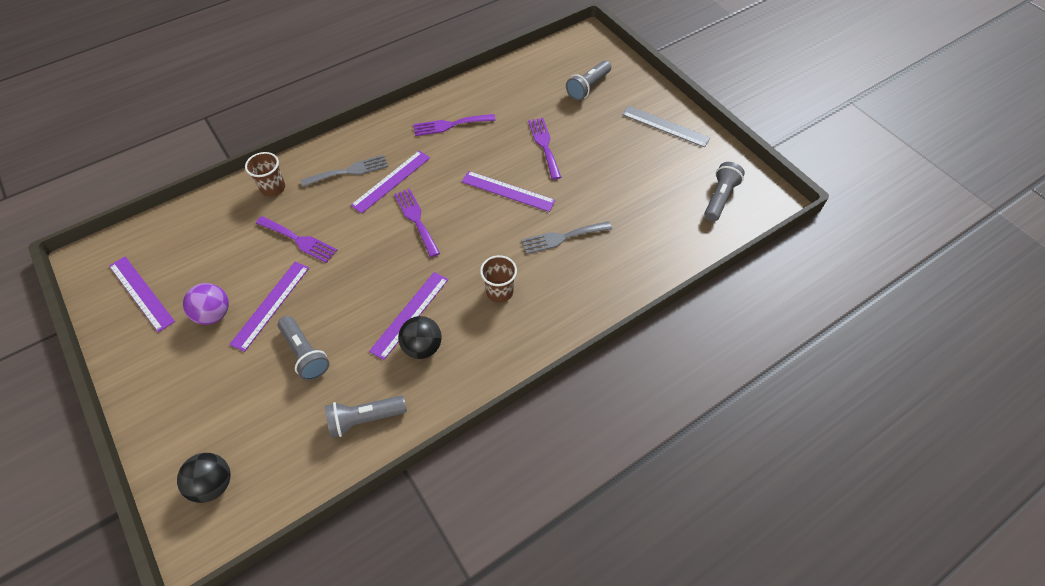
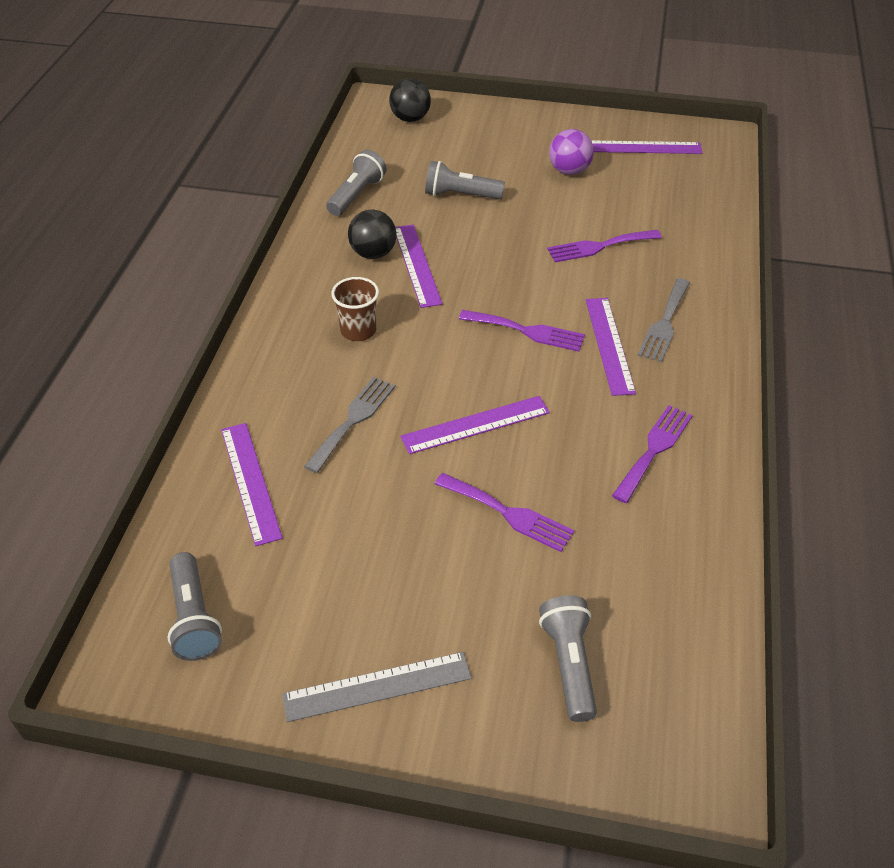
camera: 135 degrees right, 10 degrees down
purple ruler [229,262,309,352] -> purple ruler moved to [221,423,283,546]
brown cup [245,152,285,197] -> none

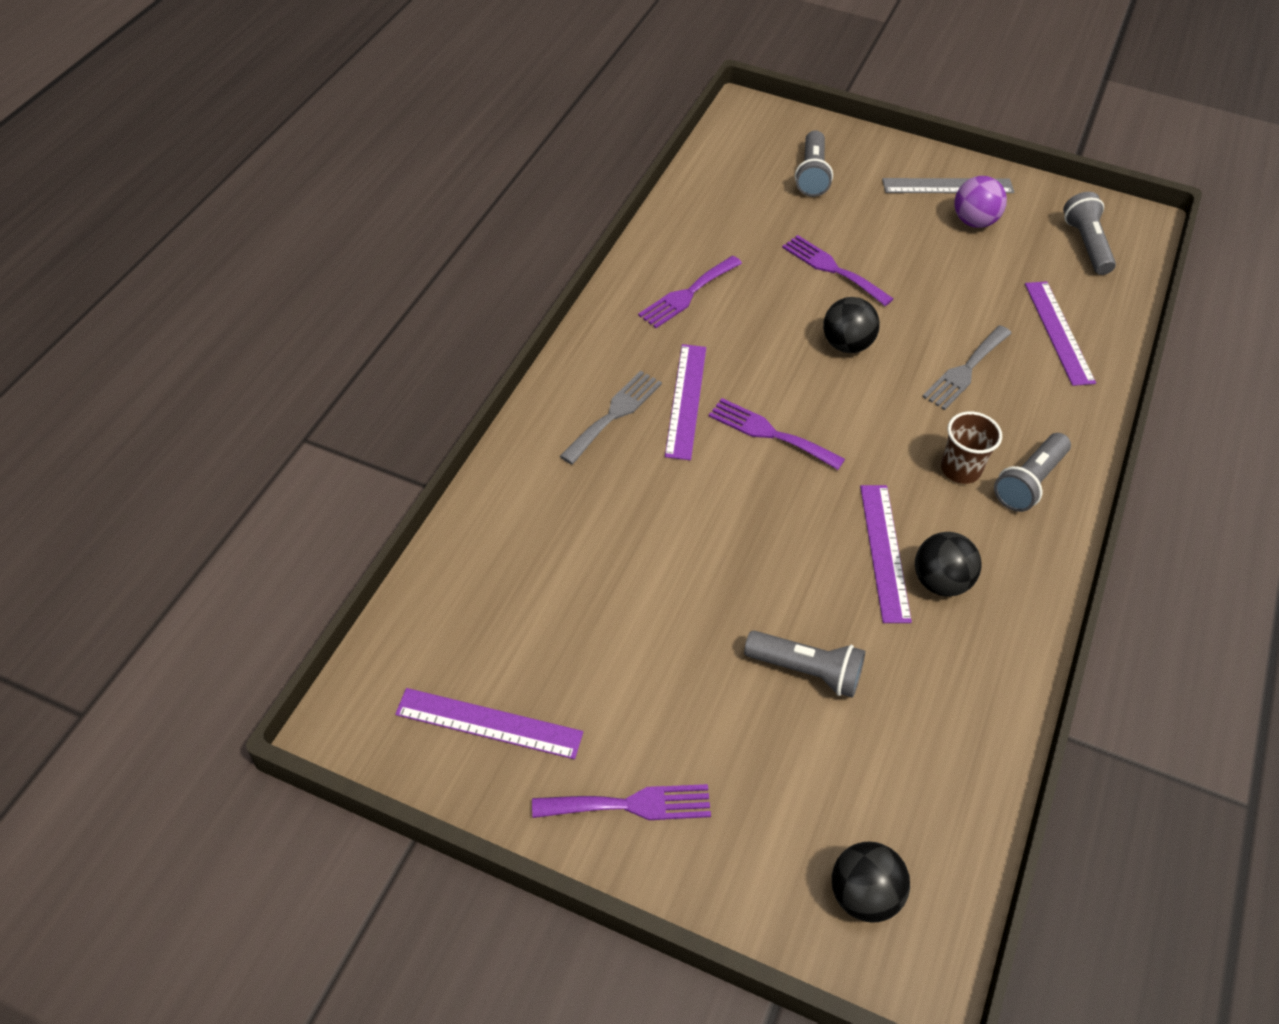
camera: 170 degrees left, 5 degrees up
grey flashlight [326,150,386,216] -> grey flashlight moved to [994,433,1071,512]
purple ruler [401,396,550,454] -> black ball [823,297,880,353]
purple fork [547,230,662,262] -> purple fork moved to [532,784,711,820]
purple ball [549,129,594,175] -> purple ball moved to [954,176,1007,228]

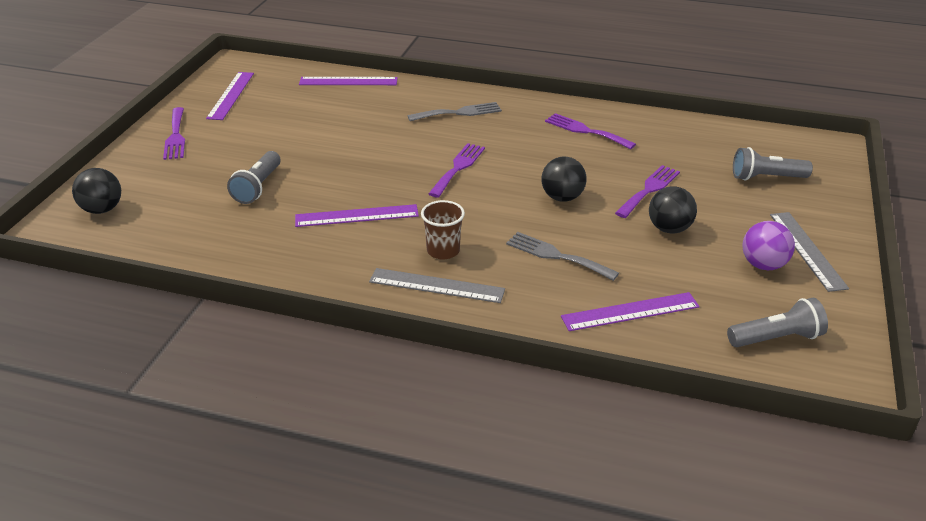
camera: 85 degrees right, 15 degrees down
grey fork [560,371,662,464] -> grey fork turned 45 degrees counterclockwise [407,102,502,121]
purple ruler [665,344,706,460] -> purple ruler moved to [299,77,398,85]
black ball [915,532,981,597] -> black ball moved to [649,186,697,234]
grey flashlight [994,433,1071,512] -> grey ruler [369,268,505,303]

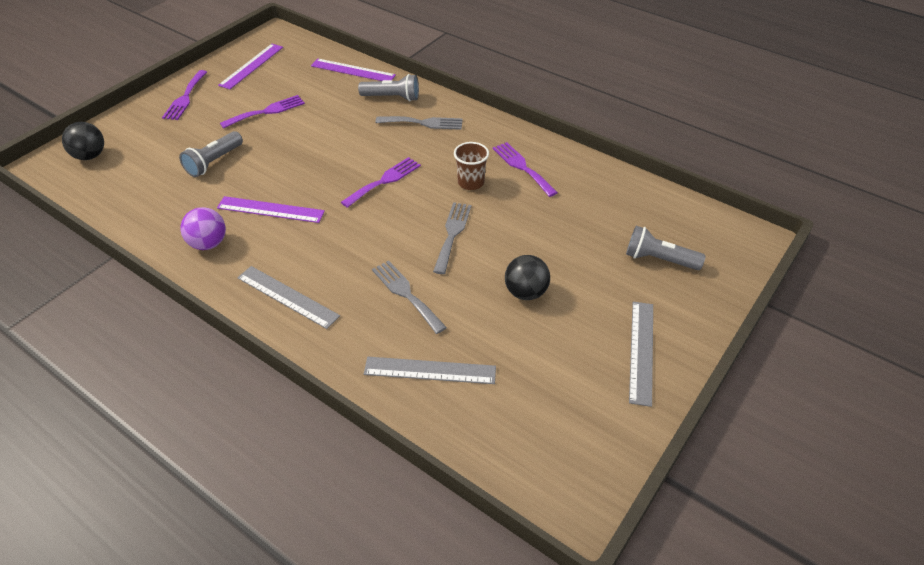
camera: 20 degrees right, 10 degrees up
brown cup [421,200,465,259] -> brown cup moved to [454,142,489,190]
black ball [541,157,587,202] -> grey fork [433,202,471,274]
purple ruler [561,292,700,331] -> grey ruler [364,357,496,384]
purple fork [615,165,680,218] -> purple fork moved to [220,95,305,129]
grey flashlight [727,298,828,347] -> grey flashlight moved to [358,74,419,101]
purple ball [742,221,795,270] -> purple ball moved to [180,207,226,250]

